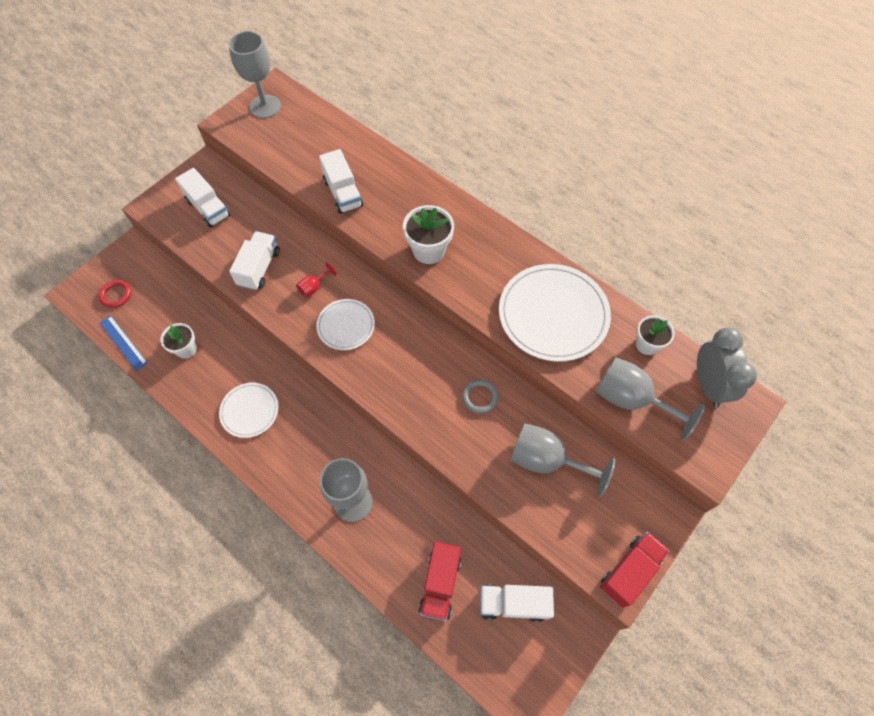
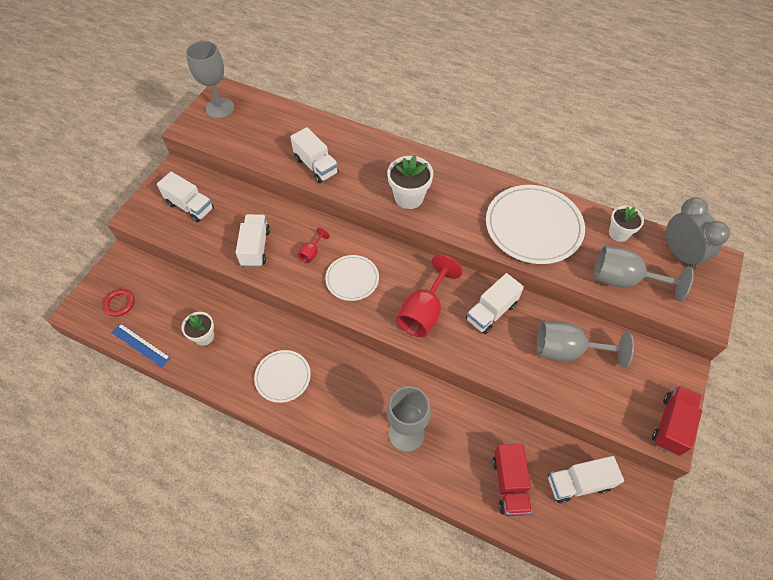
camera: 15 degrees left, 5 degrees down
grey ring [462,379,498,414] -> white truck [466,273,524,334]
none -> red goblet [396,255,462,337]

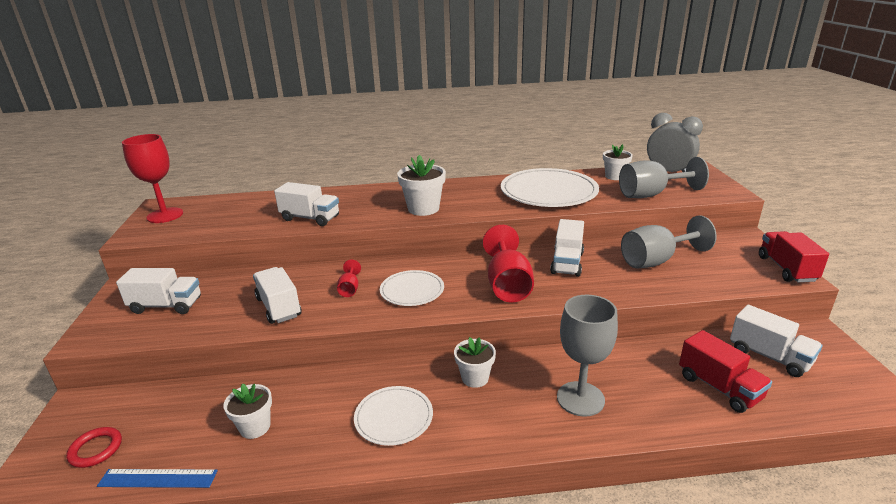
camera: 30 degrees left, 30 degrees down
grey goblet [186,41,234,119] -> red goblet [122,134,183,223]
white truck [548,456,624,503] -> white truck turned 90 degrees counterclockwise [730,305,823,377]
none -> white flower pot [454,337,496,388]

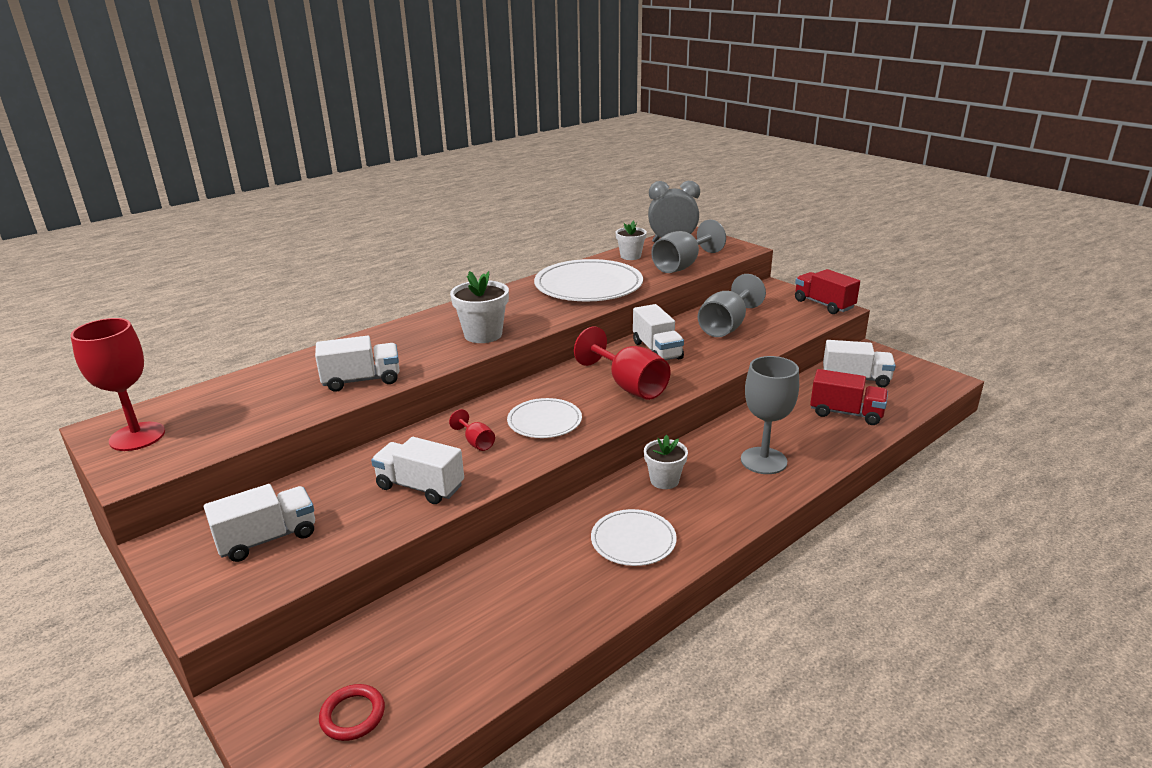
camera: 35 degrees left, 0 degrees up
blue ruler [97,469,218,488] -> none
white flower pot [223,383,272,439] -> none

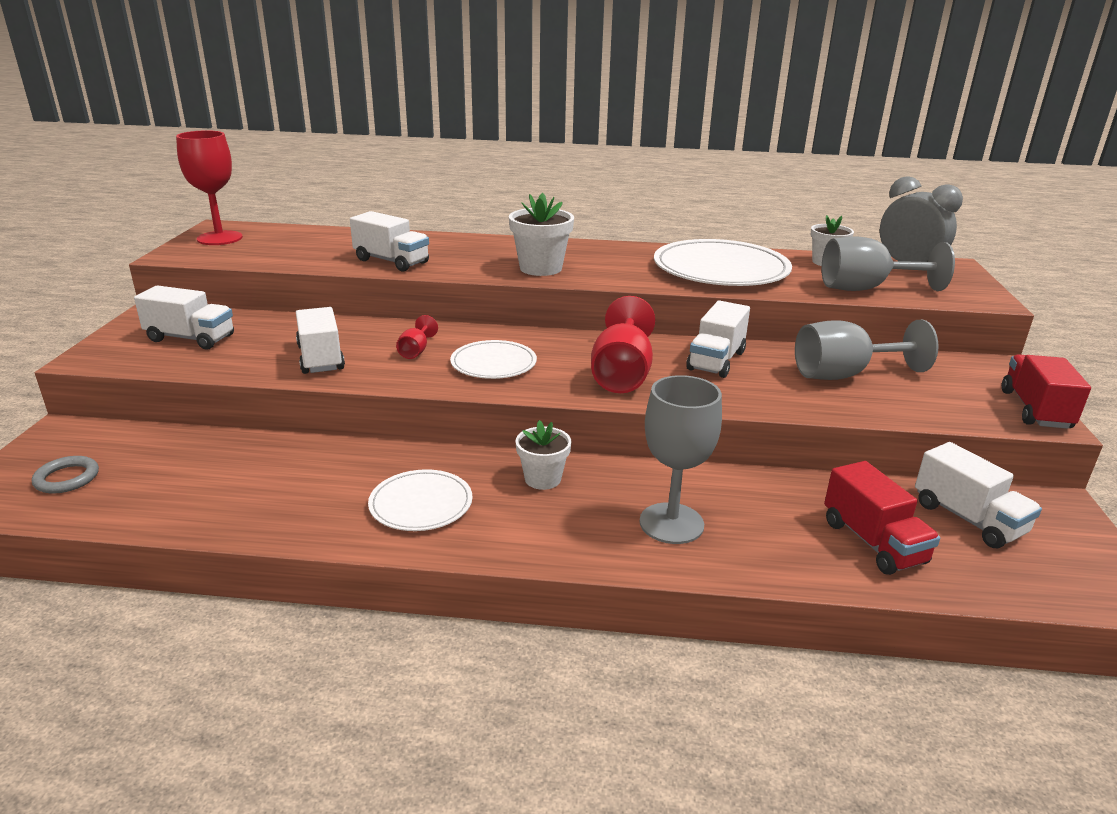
camera: 45 degrees right, 0 degrees up
red ring [319,684,385,741] -> grey ring [32,456,99,493]

